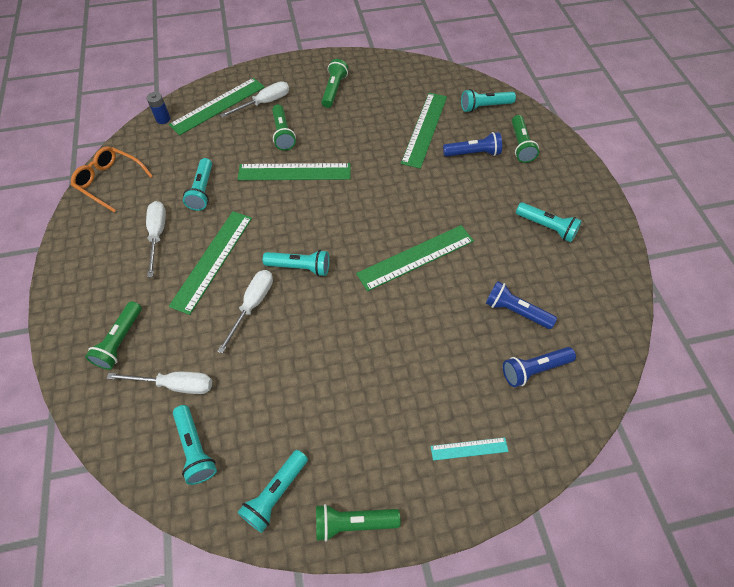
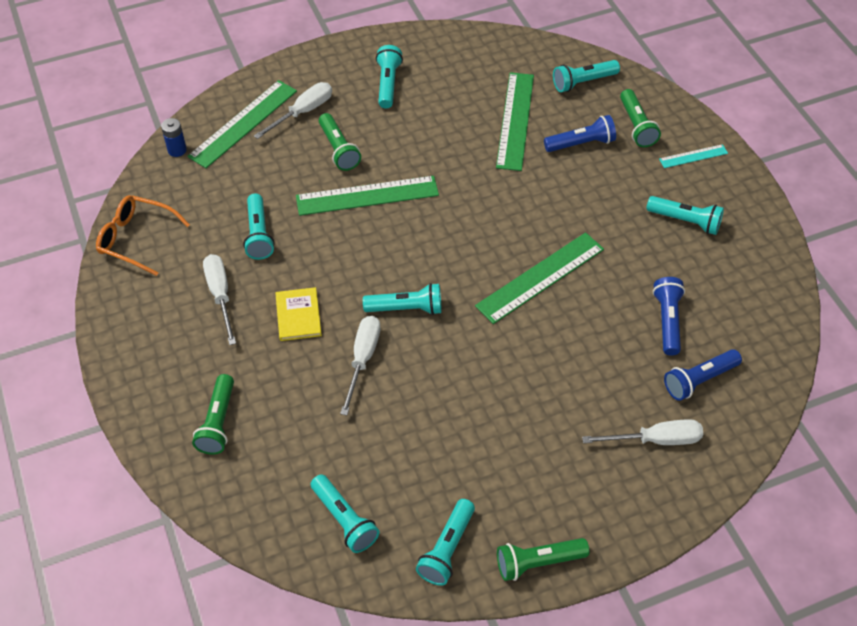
camera: 10 degrees left, 5 degrees down
white screwdriver [106,372,212,394] -> white screwdriver moved to [582,419,703,445]
green ruler [169,211,252,315] -> yellow book [275,287,322,341]
green flashlight [321,59,348,108] -> turquoise flashlight [376,45,403,108]
turquoise ruler [431,437,509,461] -> turquoise ruler moved to [659,144,728,168]
blue flashlight [486,281,557,329] -> blue flashlight turned 75 degrees clockwise [653,277,685,355]

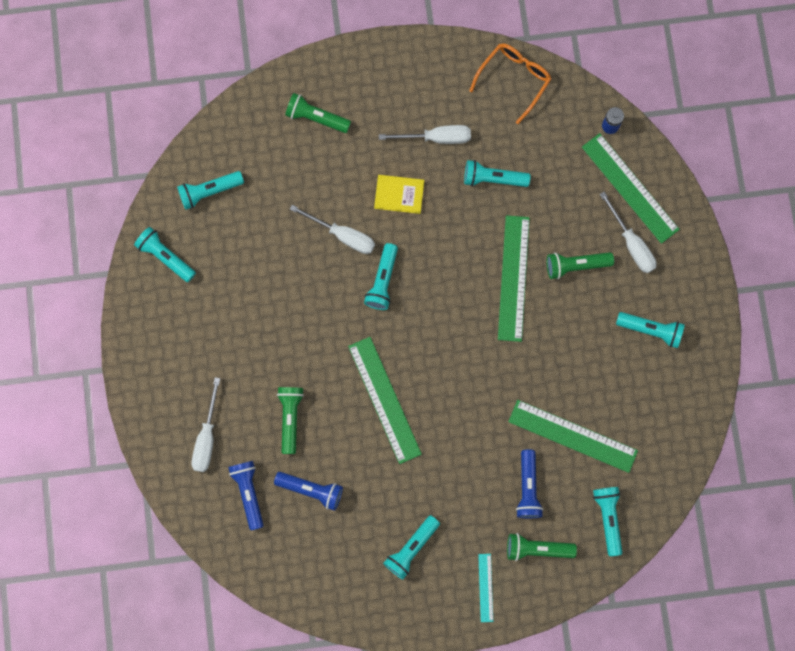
camera: 105 degrees right, 25 degrees up
green flashlight [497,538,590,581] -> green flashlight moved to [277,387,304,454]

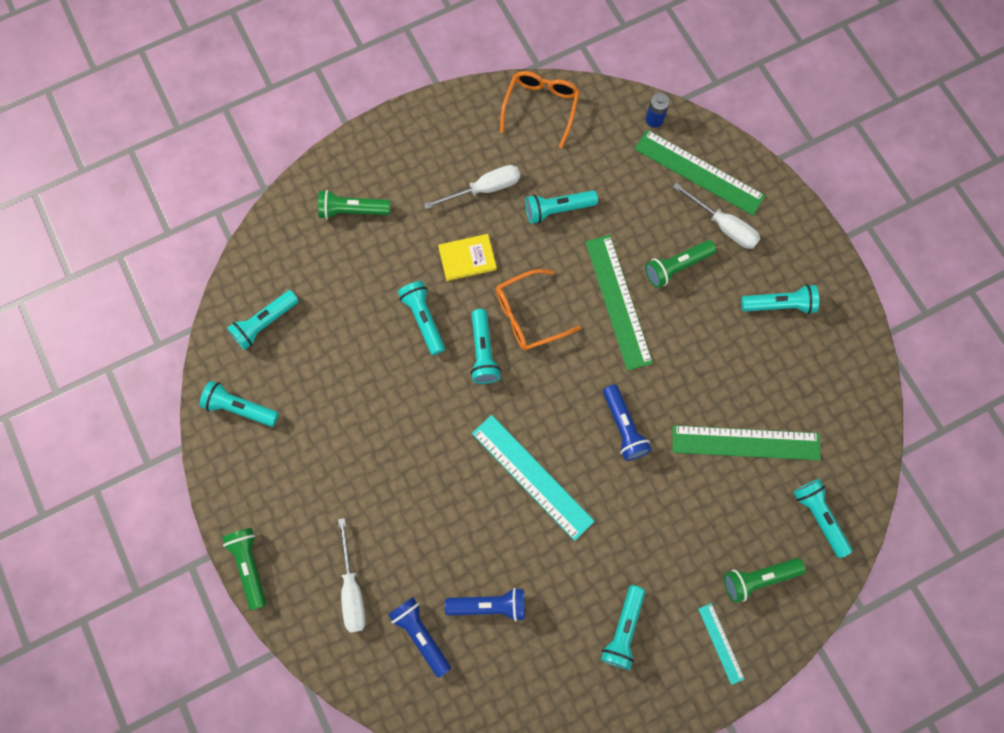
camera: 20 degrees left, 5 degrees down
green flashlight [277,387,304,454] -> green flashlight moved to [222,528,266,610]
white screwdriver [290,205,375,254] -> turquoise flashlight [398,281,445,355]
green ruler [348,337,422,464] -> turquoise ruler [472,415,595,541]
blue flashlight [516,449,544,518] -> blue flashlight moved to [603,385,652,461]
none -> orange glasses [496,269,581,351]

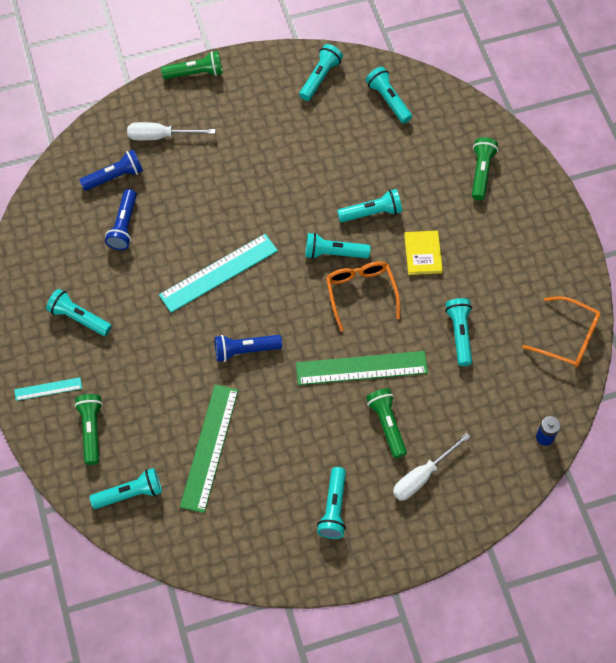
camera: 100 degrees right, 10 degrees down
white screwdriver [424,165,520,209] -> none
green ruler [635,130,765,216] -> none

